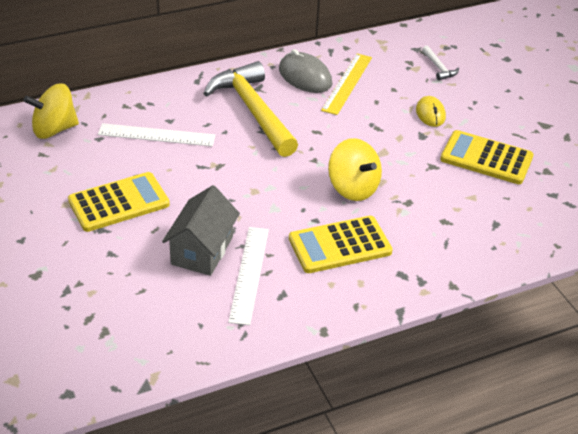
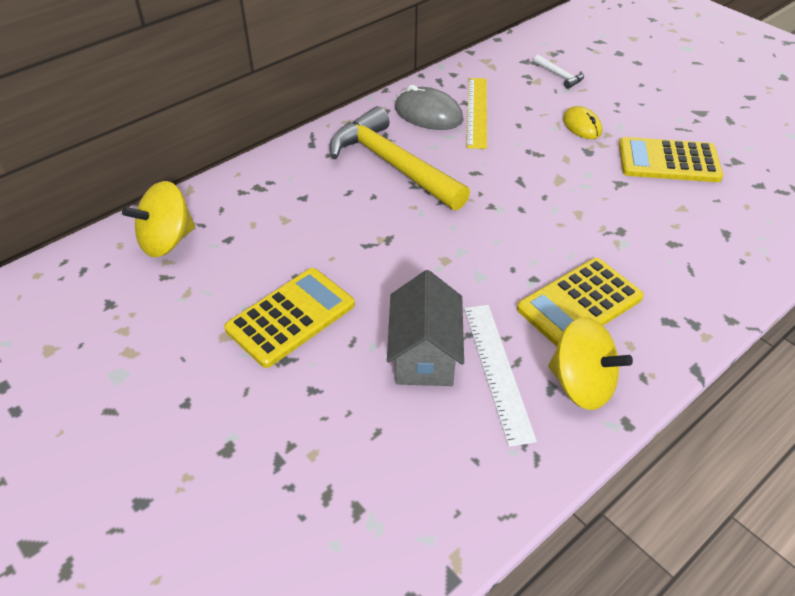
camera: 15 degrees left, 5 degrees up
white ruler [98,123,215,146] -> none
yellow spinning top [328,138,382,201] -> yellow spinning top moved to [548,317,633,410]

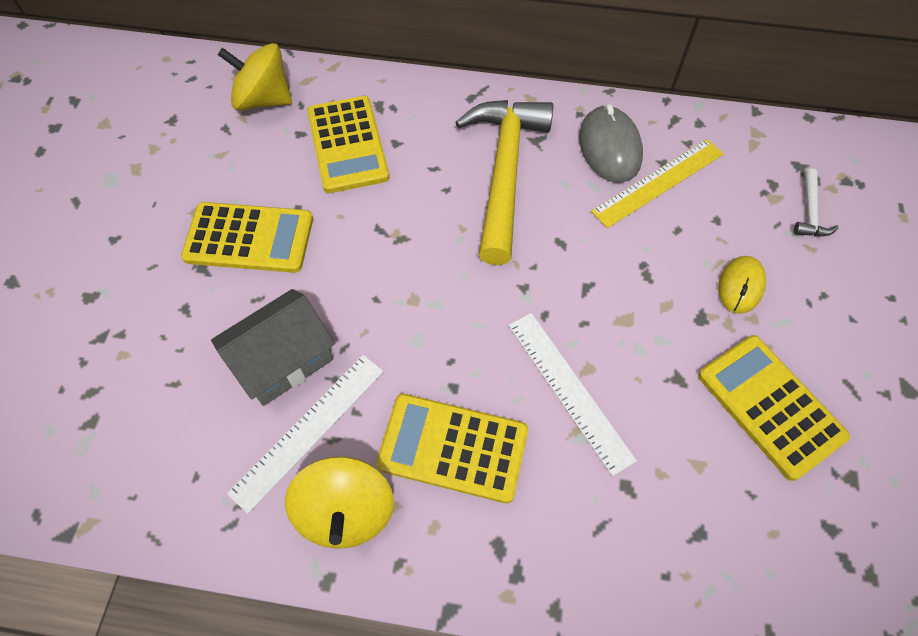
camera: 50 degrees right, 15 degrees up
none -> yellow calculator [307,96,390,193]
none -> white ruler [508,313,637,476]

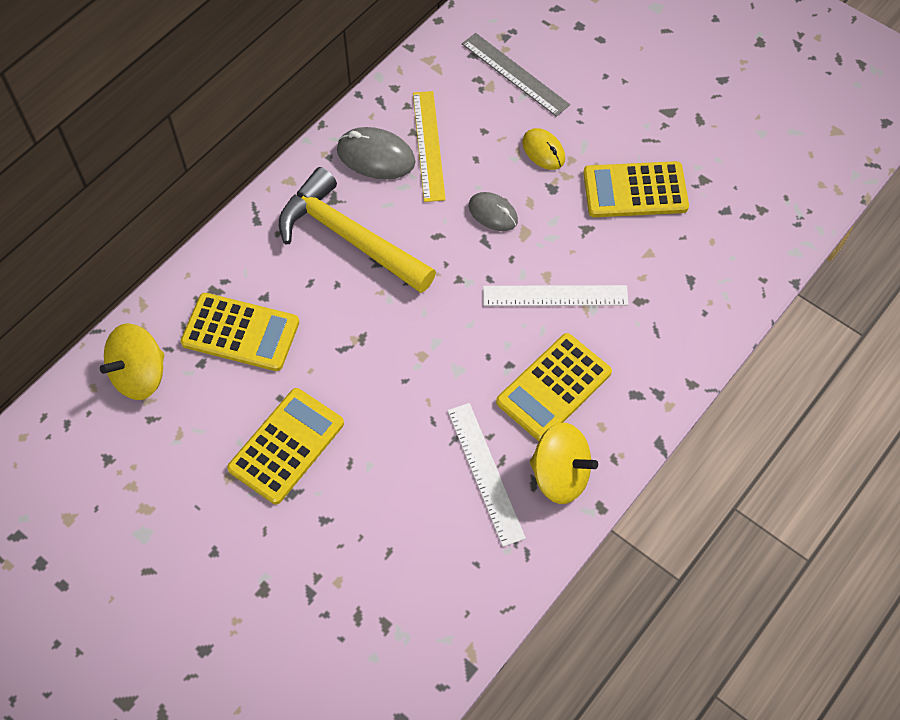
camera: 60 degrees left, 0 degrees up
grey house [211,289,335,406] -> none
white hammer [794,168,839,236] -> grey ruler [462,33,570,117]
none -> grey mouse [469,192,518,231]

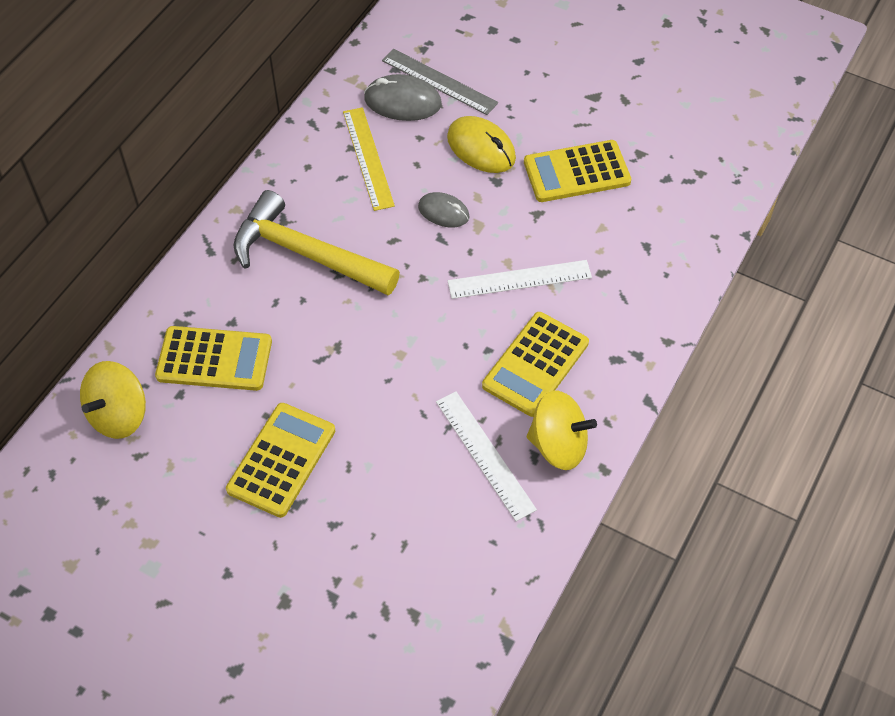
camera: 10 degrees left, 5 degrees down
grey mouse [337,127,416,179] -> grey mouse moved to [364,74,442,121]
yellow mouse [522,128,565,170] -> yellow mouse [447,116,516,173], size x1.52

